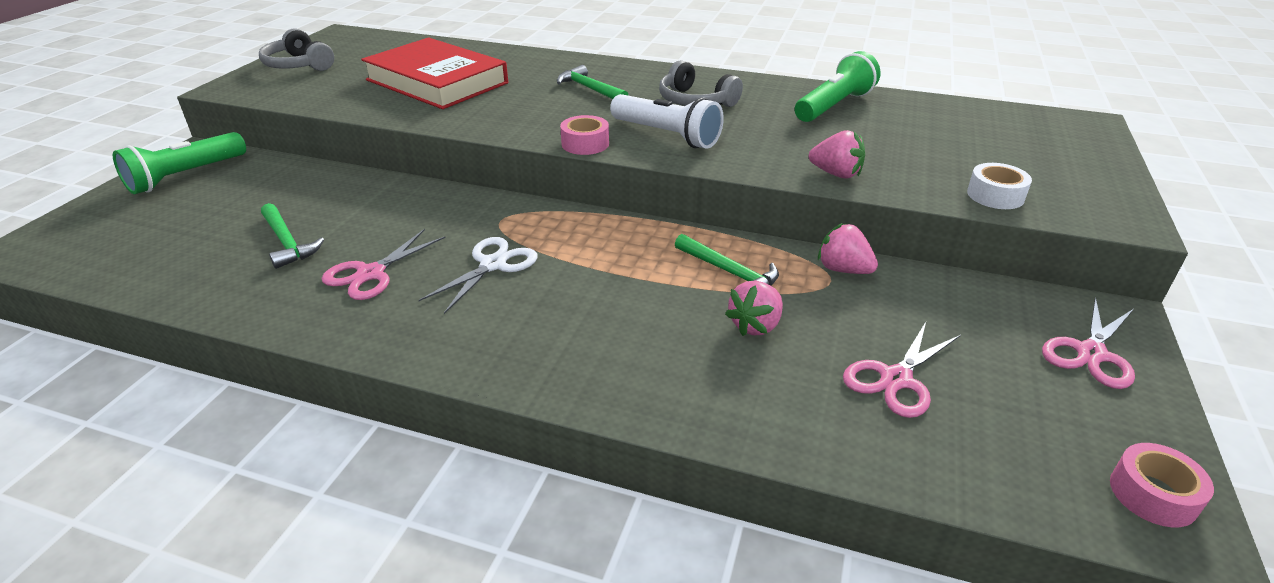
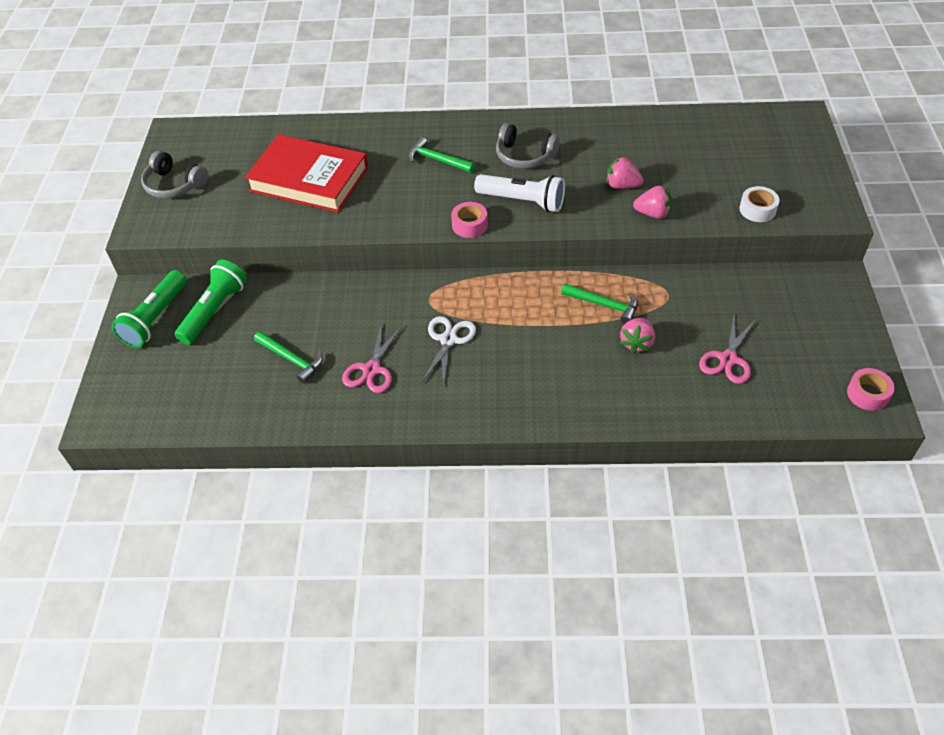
camera: 15 degrees left, 15 degrees up
green flashlight [795,51,881,122] -> green flashlight moved to [175,260,247,345]
pink strawberry [818,223,878,274] -> pink strawberry moved to [606,156,644,189]
pink scissors [1042,297,1135,389] -> none

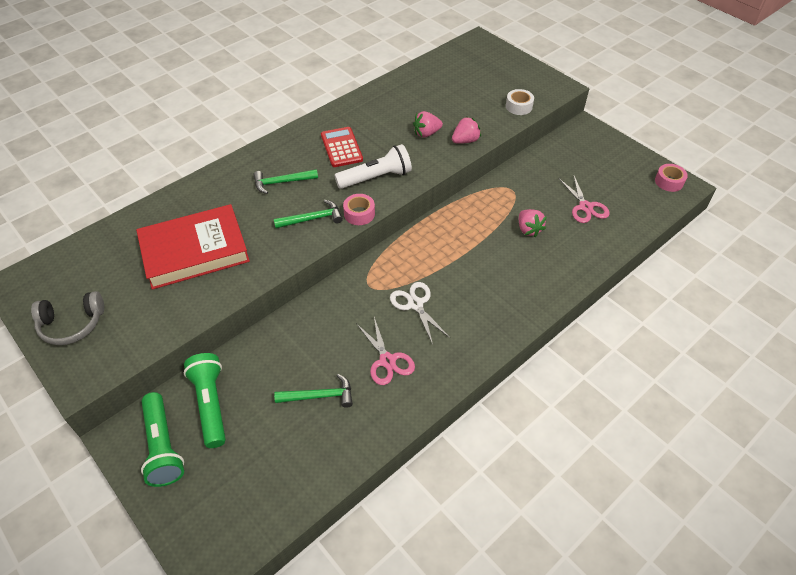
camera: 45 degrees left, 0 degrees up
grey headphones [496,123,560,169] -> red calculator [321,127,363,167]
green hammer [561,283,638,324] -> green hammer moved to [274,200,343,228]

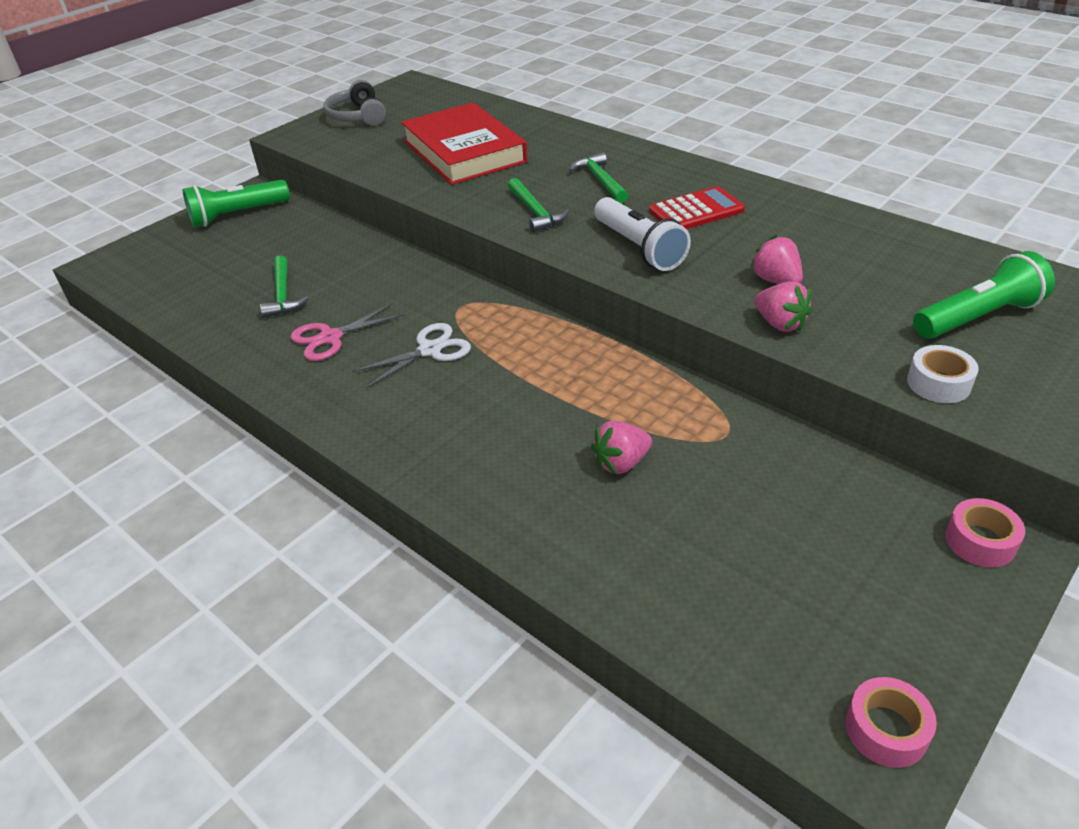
camera: 85 degrees right, 10 degrees down
green flashlight [184,353,226,448] -> green flashlight moved to [913,251,1055,339]
pink tape [343,194,375,225] -> pink tape moved to [945,498,1025,568]
pink scissors [558,174,610,223] -> none

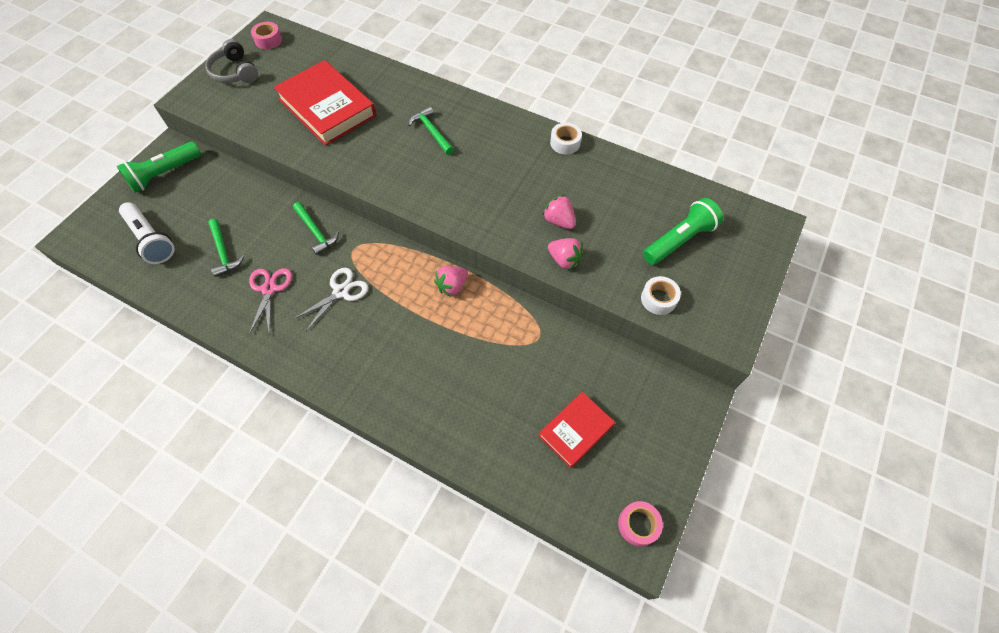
camera: 15 degrees left, 20 degrees up
pink scissors [290,303,405,361] -> pink scissors turned 135 degrees clockwise [249,268,292,335]
green hammer [508,178,569,232] -> green hammer moved to [293,202,339,255]
pink strawberry [591,420,652,474] -> pink strawberry moved to [434,266,468,297]
white flashlight [594,197,691,271] -> white flashlight moved to [119,202,175,264]
red calculator [649,186,745,229] -> none
pink tape [945,498,1025,568] -> pink tape moved to [251,22,282,49]
none -> red book [539,392,615,468]
none -> white tape [550,123,582,154]

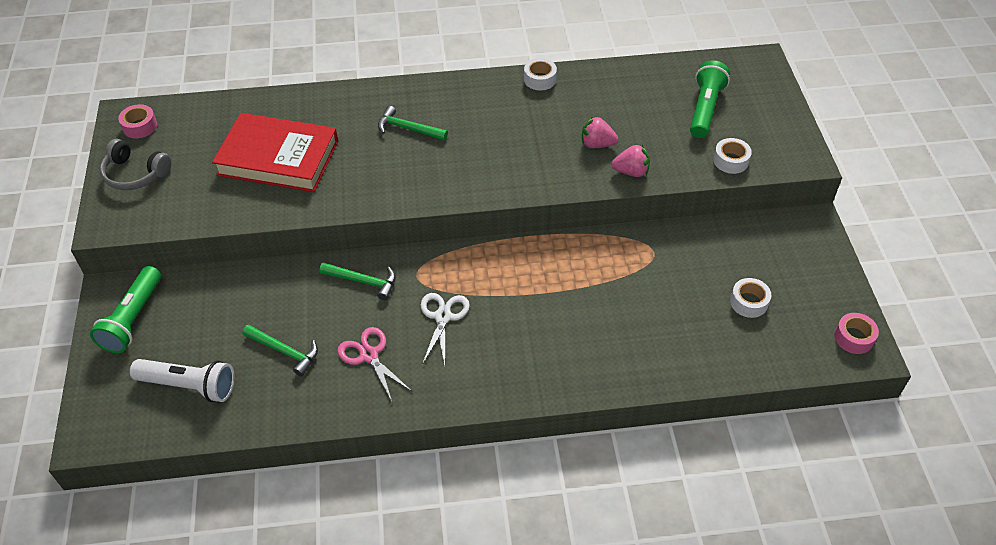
camera: 35 degrees left, 10 degrees down
pink strawberry [434,266,468,297] -> none
red book [539,392,615,468] -> white tape [730,278,771,318]

